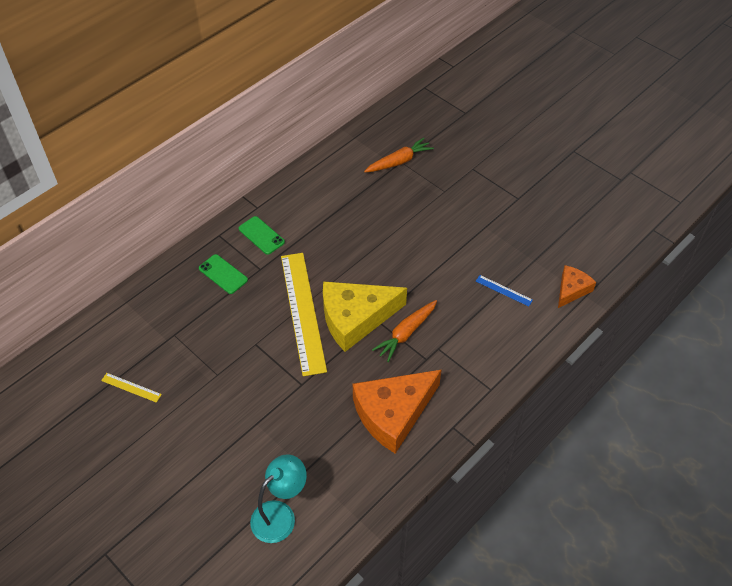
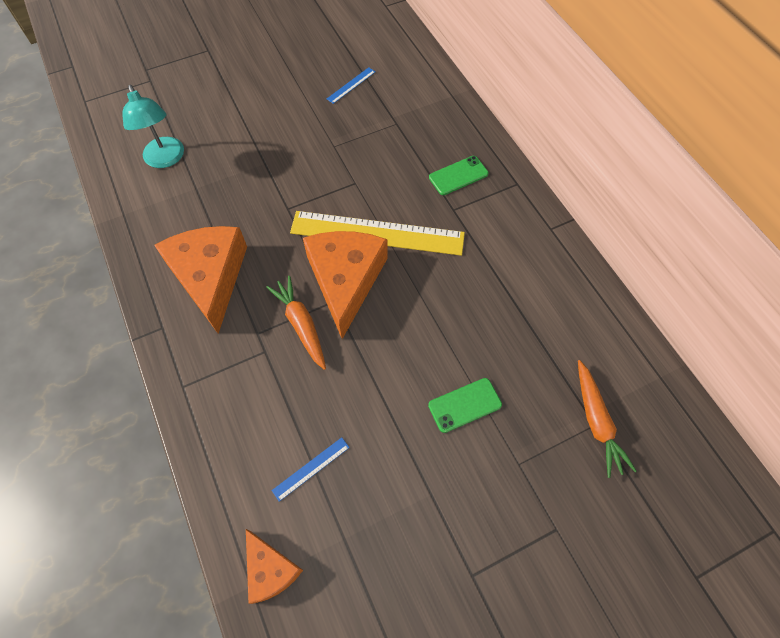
camera: 110 degrees right, 10 degrees up
yellow ruler [101,373,162,403] -> blue ruler [327,67,375,104]
green phone [239,216,285,255] -> green phone moved to [428,378,502,433]
yellow cheese [323,281,407,352] -> orange cheese [303,231,388,339]

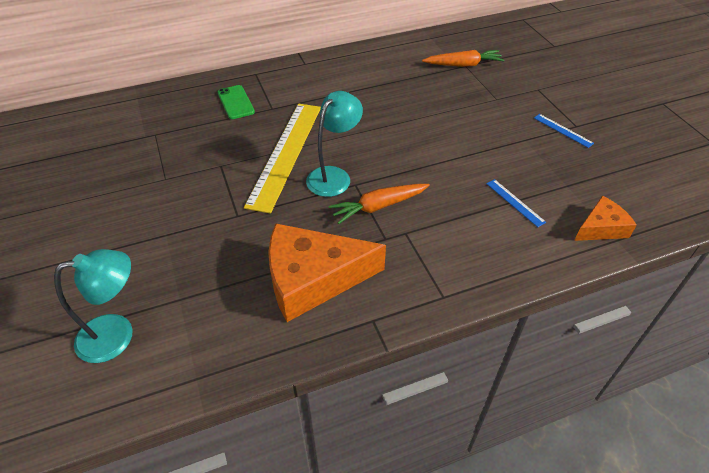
camera: 85 degrees left, 15 degrees down
orange cheese [303,231,388,339] -> turquoise lamp [306,91,363,197]
blue ruler [327,67,375,104] -> blue ruler moved to [534,114,594,148]
green phone [428,378,502,433] -> none

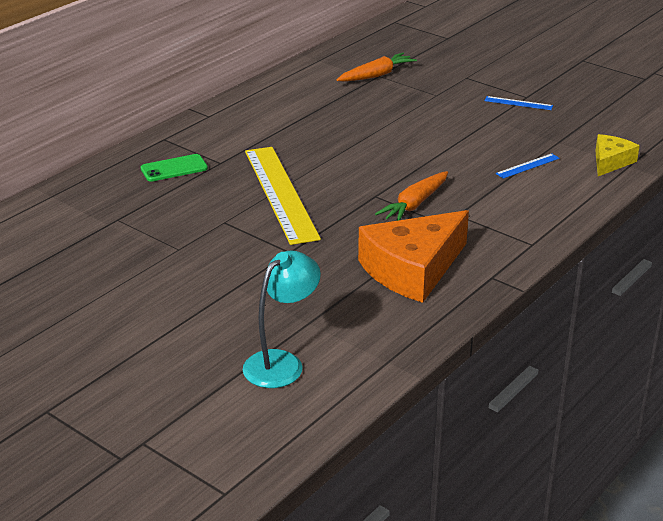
camera: 30 degrees left, 15 degrees down
green phone [217,85,255,119] -> green phone turned 60 degrees counterclockwise [141,154,208,182]
turquoise lamp [306,91,363,197] -> none
blue ruler [486,179,546,227] -> blue ruler turned 60 degrees counterclockwise [496,153,560,179]
orange cheese [574,196,637,241] -> yellow cheese [595,134,639,176]

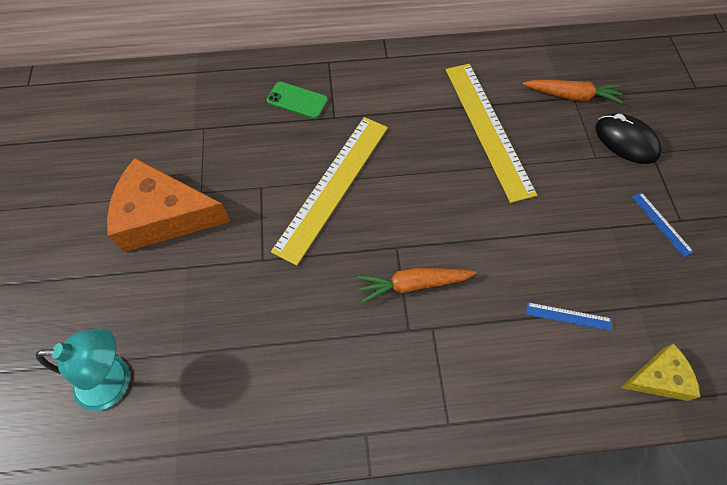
camera: 45 degrees right, 30 degrees up
orange cheese [358,210,469,303] -> orange cheese moved to [107,158,231,252]
none -> yellow ruler [446,64,537,203]
none -> black mouse [595,113,662,164]

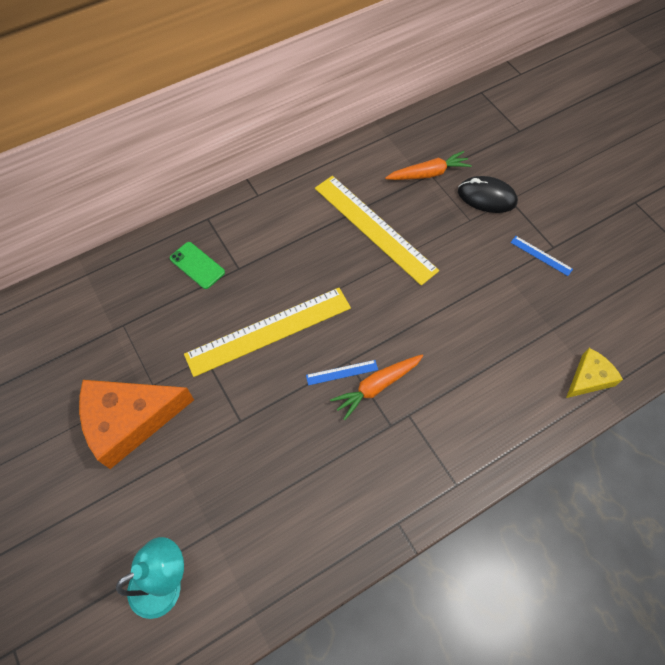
camera: 25 degrees left, 0 degrees up
green phone [267,82,328,119] -> green phone turned 45 degrees clockwise [170,242,225,289]
yellow ruler [271,117,388,266] -> yellow ruler turned 60 degrees clockwise [184,288,351,377]
blue ruler [526,302,612,331] -> blue ruler moved to [306,360,378,385]

